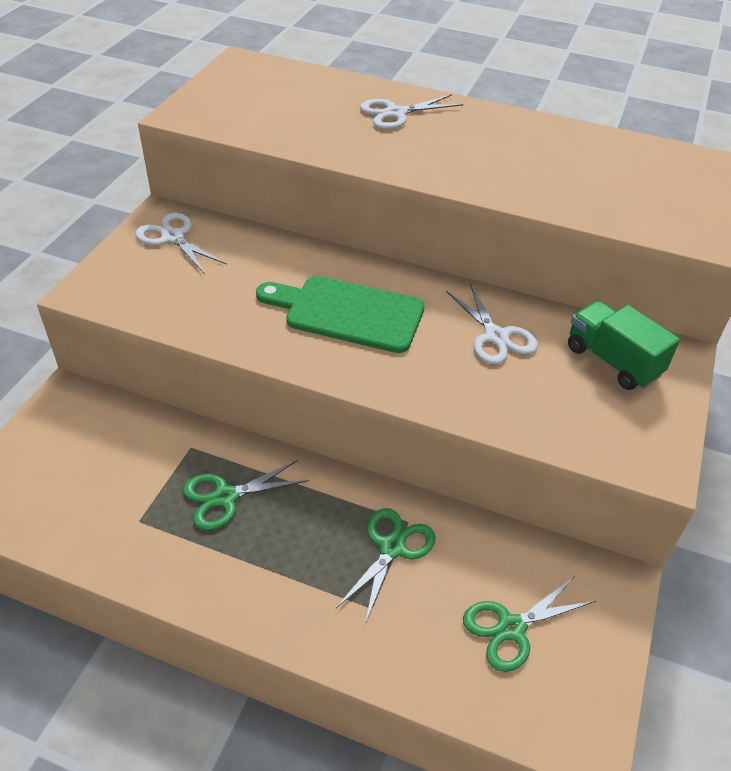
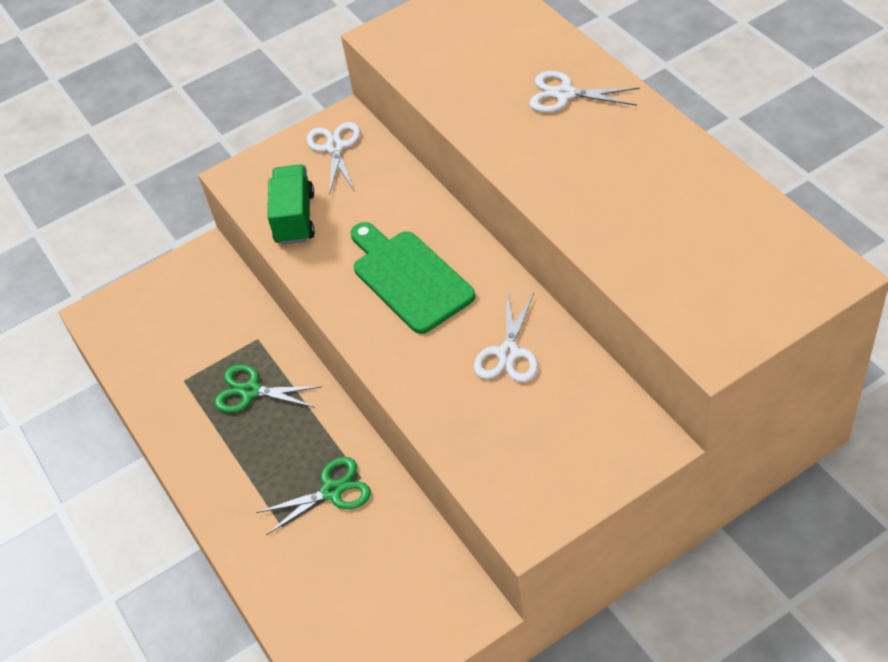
camera: 45 degrees right, 5 degrees up
green scissors [463,576,596,672] -> none
green truck [568,300,680,390] -> green truck moved to [268,164,315,245]

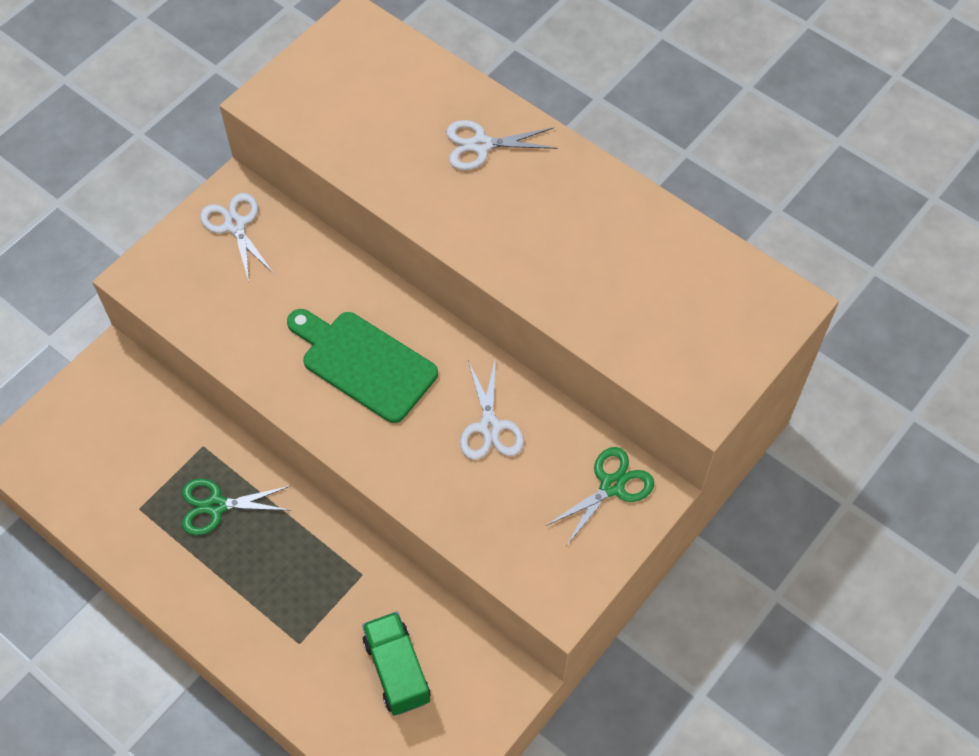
camera: 25 degrees left, 10 degrees up
green scissors [256,457,371,535] -> green scissors moved to [546,447,654,546]
green truck [268,164,315,245] -> green truck moved to [362,612,430,716]

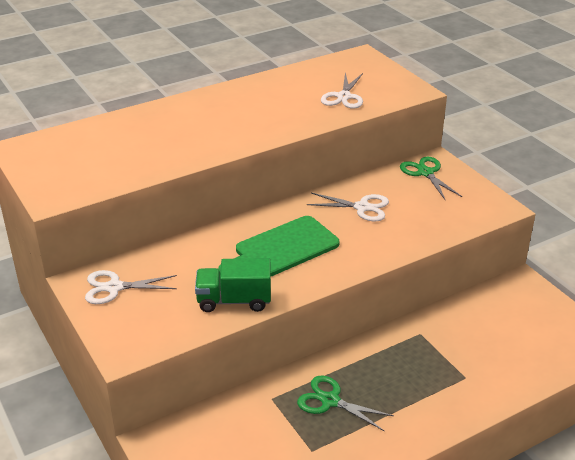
camera: 70 degrees left, 25 degrees down
green scissors [182,478,292,535] -> green scissors turned 105 degrees clockwise [297,375,394,431]
green truck [362,612,430,716] -> green truck moved to [195,258,271,312]
white scissors [446,120,557,170] -> white scissors moved to [321,72,363,109]

